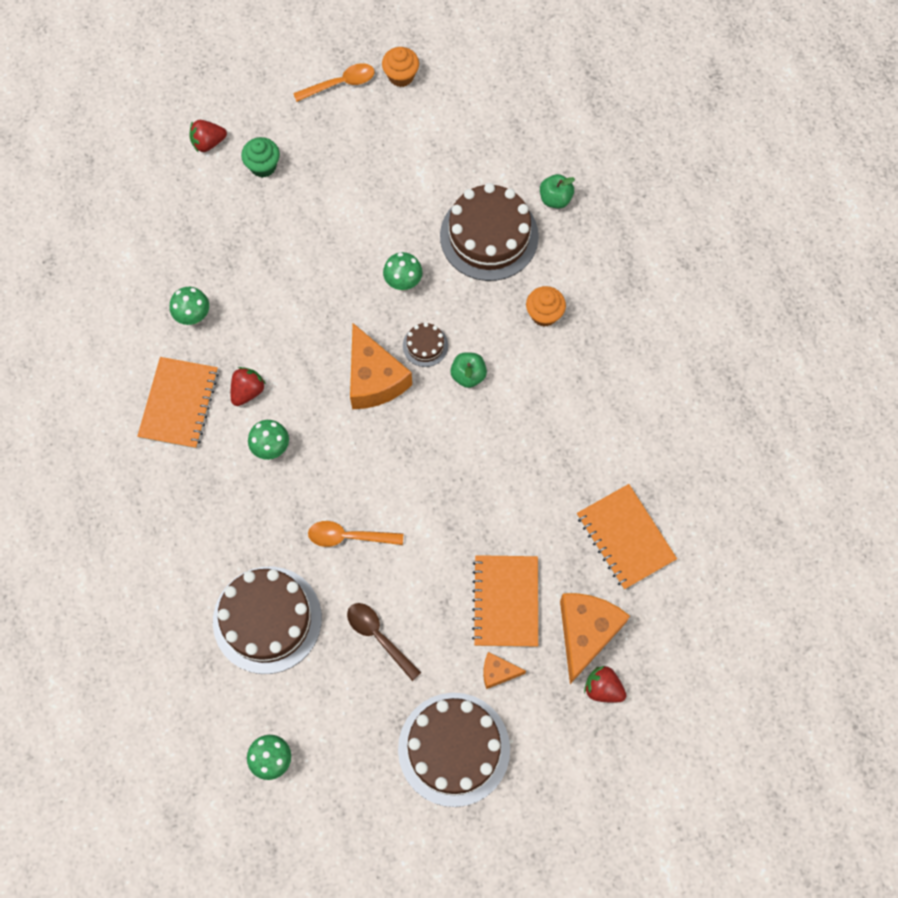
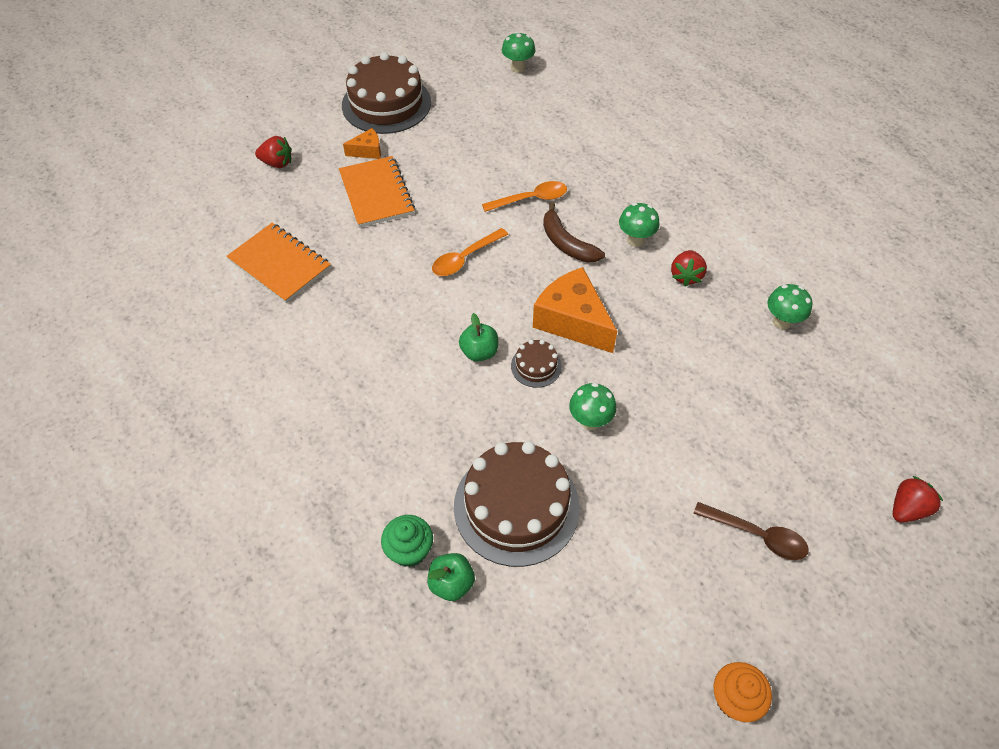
camera: 160 degrees right, 15 degrees down
orange notebook [137,357,219,449] -> none
brown cake [213,567,322,674] -> none
green cupcake [241,137,280,178] -> green cupcake moved to [381,515,433,567]
orange spoon [293,63,375,102] -> orange spoon moved to [432,228,508,276]
brown spoon [347,603,421,681] -> brown spoon moved to [693,502,809,560]
orange cupcake [526,286,566,327] -> none
orange cheese [560,593,630,684] -> none
none -> brown banana [543,202,605,263]

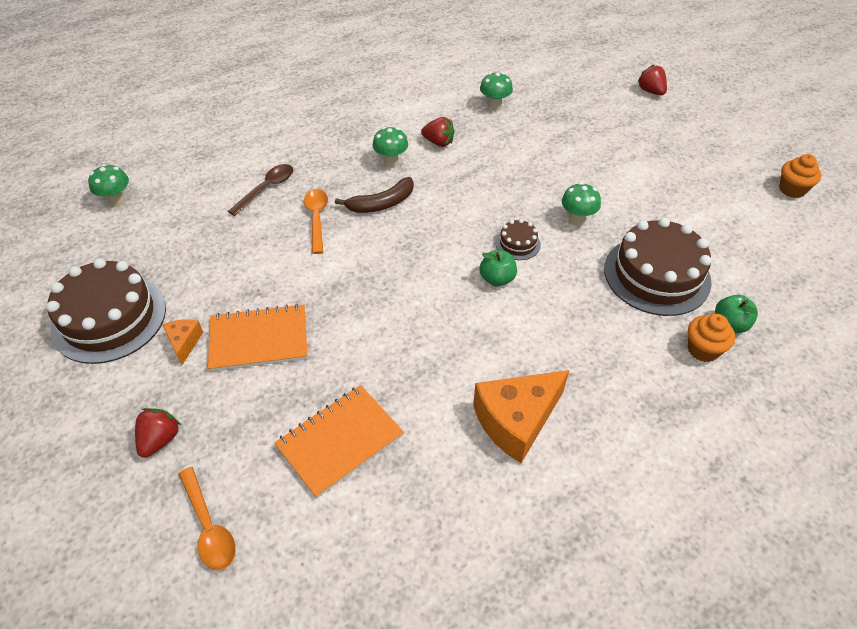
camera: 80 degrees left, 5 degrees down
green cupcake [381,515,433,567] -> orange cupcake [688,314,735,362]
orange spoon [432,228,508,276] -> orange spoon moved to [179,467,236,570]
orange cheese [533,267,617,353] -> orange cheese moved to [473,370,569,463]
brown spoon [693,502,809,560] -> brown spoon moved to [228,164,293,216]

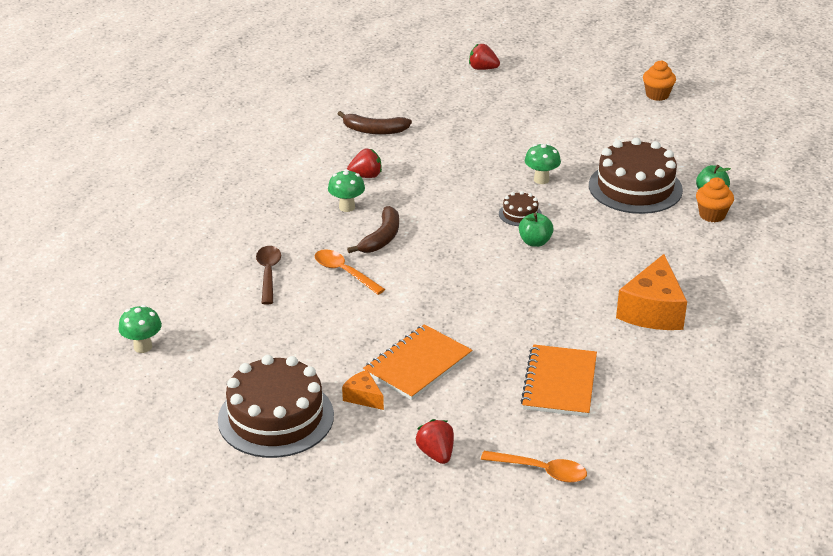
camera: 40 degrees left, 15 degrees down
green mushroom [480,72,513,111] -> brown banana [338,111,412,135]

